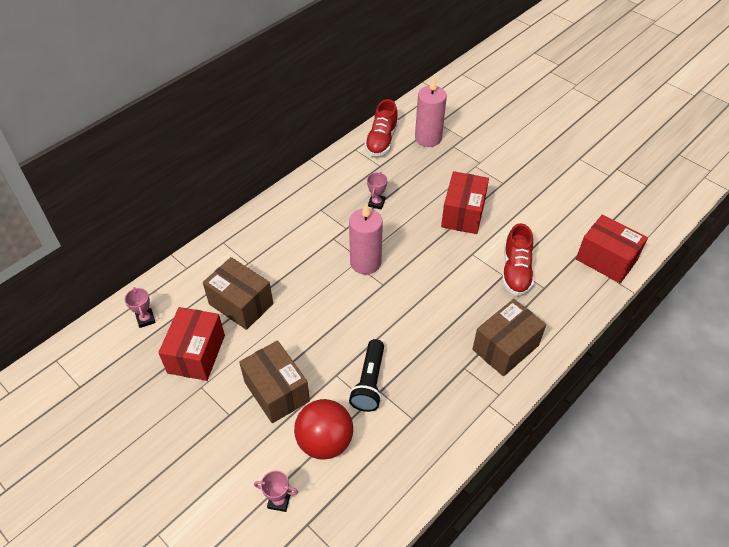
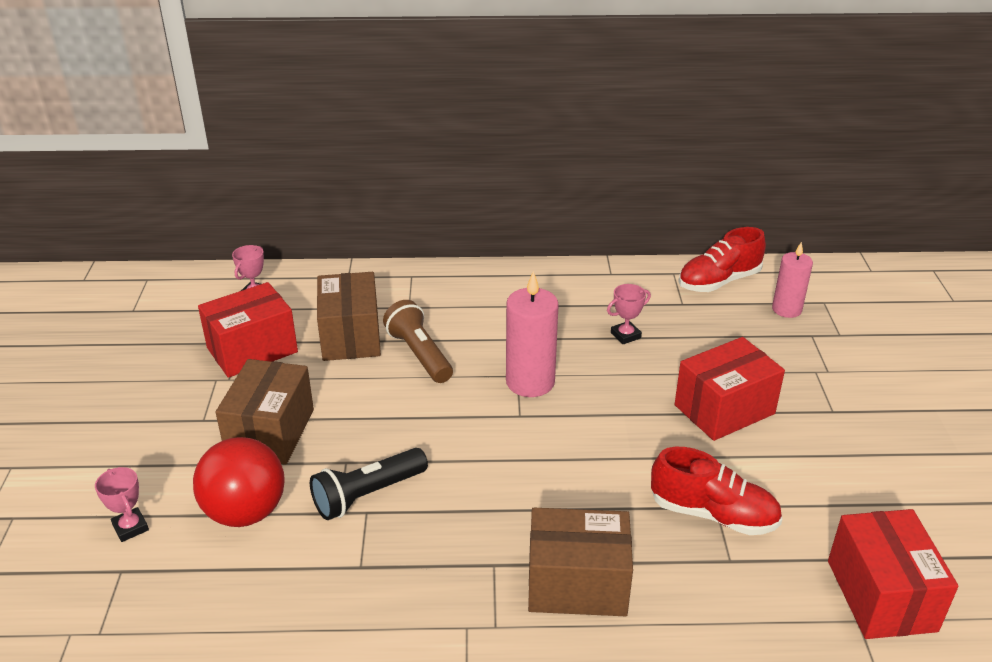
camera: 45 degrees right, 15 degrees down
pink candle [415,78,447,147] -> pink candle [772,242,813,318], size x0.66
red shoe [502,223,534,296] -> red shoe turned 120 degrees counterclockwise [651,447,782,535]
none -> brown flashlight [383,300,453,383]

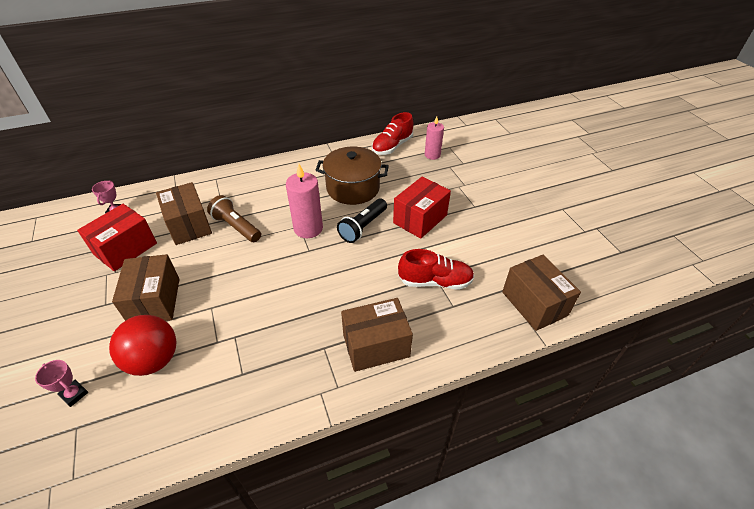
camera: 20 degrees left, 10 degrees up
black flashlight [310,448,428,520] -> black flashlight moved to [337,199,387,243]
pink trophy [607,284,651,344] -> brown pot [316,147,389,205]
red box [828,509,958,639] -> brown box [502,255,581,331]

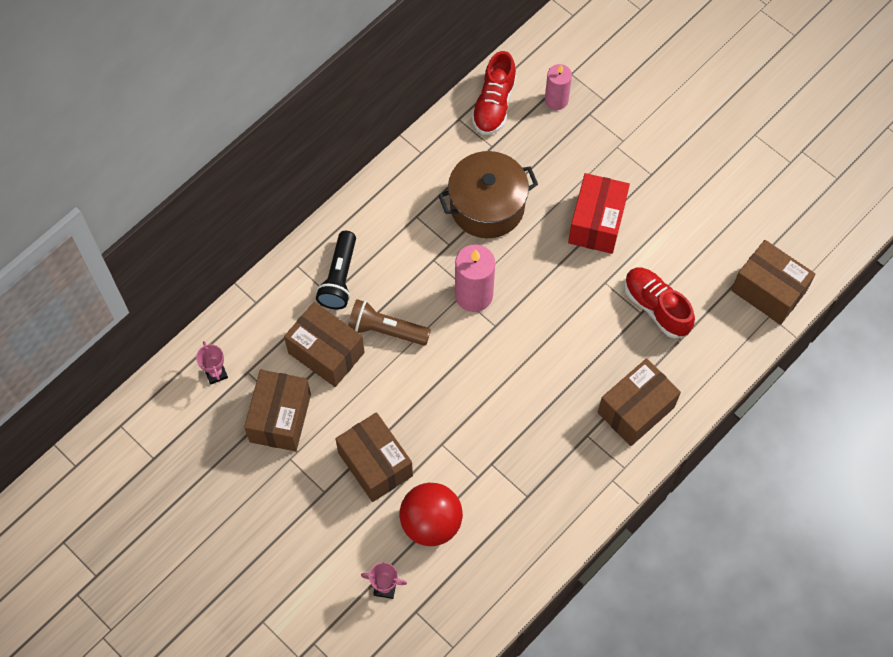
camera: 25 degrees left, 20 degrees up
red box [77,204,157,271] -> brown box [244,370,311,451]
black flashlight [337,199,387,243] -> black flashlight moved to [316,231,356,309]
red shoe [398,249,474,290] -> red shoe turned 105 degrees counterclockwise [624,267,695,338]

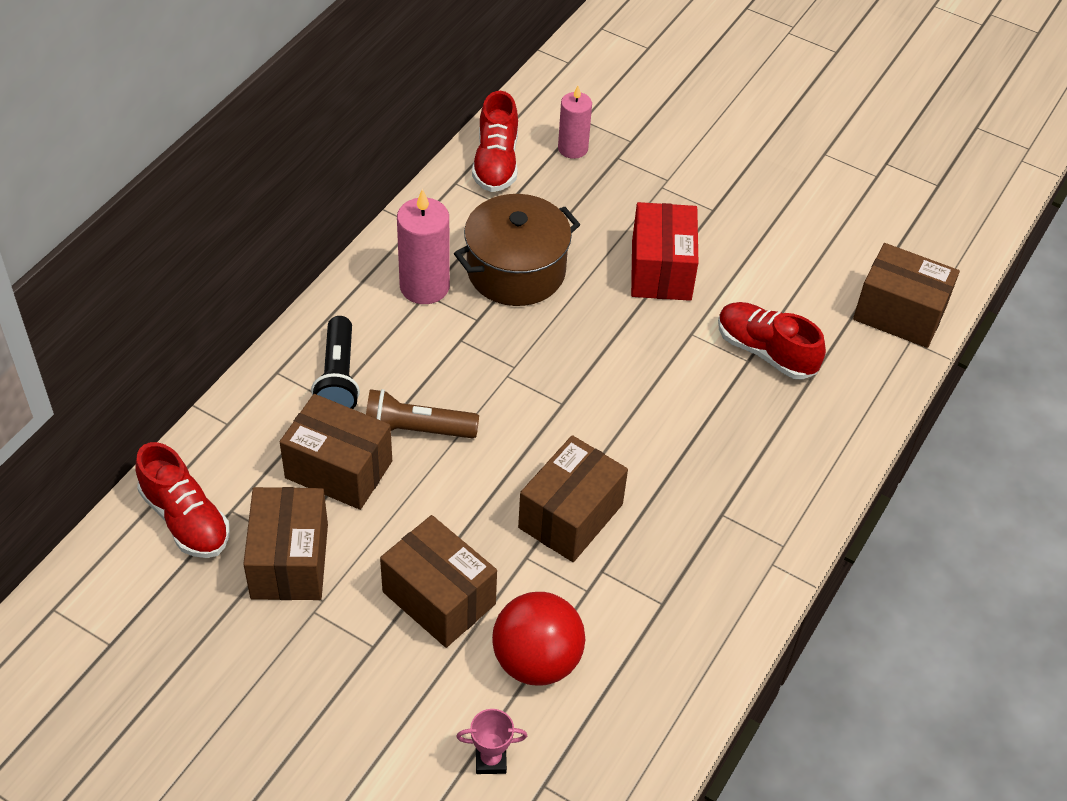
camera: 15 degrees left, 15 degrees down
pink trophy [196,341,228,385] -> red shoe [136,442,230,558]
pink candle [455,245,495,312] -> pink candle moved to [397,189,450,304]
brown box [598,358,681,446] -> brown box moved to [518,435,628,562]

